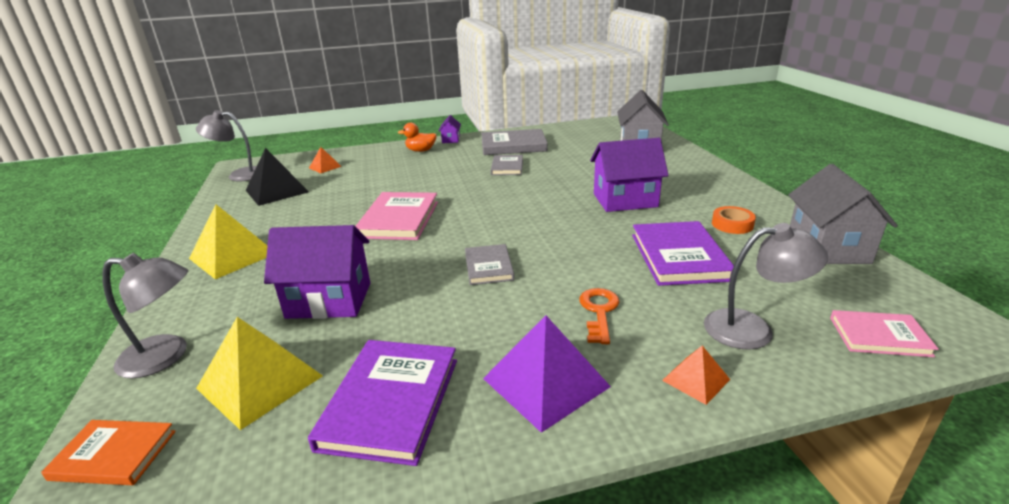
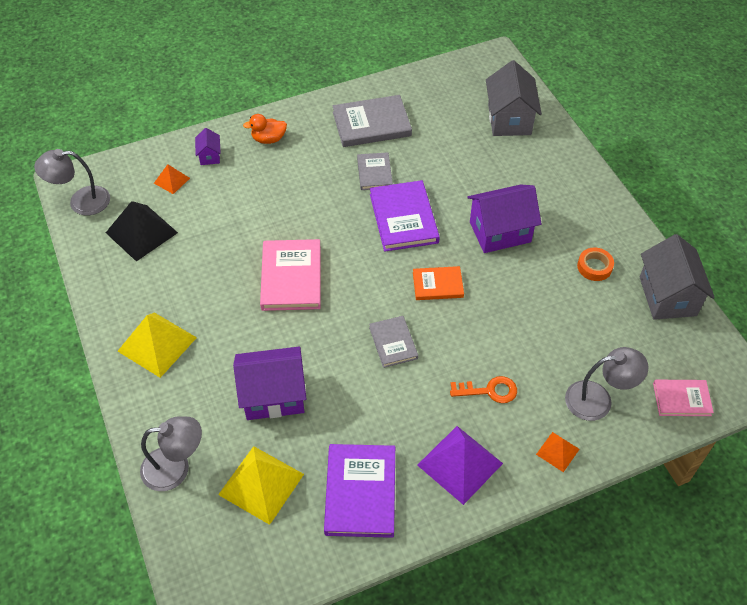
camera: 10 degrees left, 25 degrees up
orange book [41,420,176,485] -> orange book moved to [413,266,464,300]
purple house [439,115,461,143] -> purple house moved to [195,128,221,165]
orange key [579,288,619,344] -> orange key turned 90 degrees clockwise [450,376,517,403]
purple book [632,221,734,286] -> purple book moved to [370,180,440,252]

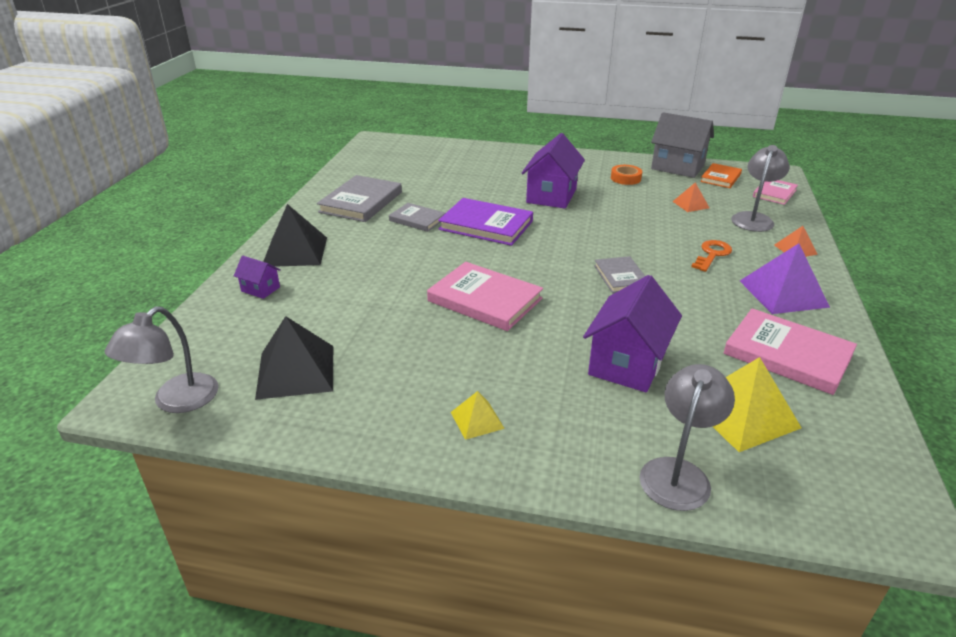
camera: 55 degrees left, 20 degrees down
yellow pyramid [118,312,197,378] -> yellow pyramid [451,391,505,440], size x0.52
orange pyramid [154,164,190,194] -> orange pyramid moved to [672,182,709,212]
orange duck [243,114,287,144] -> black pyramid [263,204,327,267]
purple book [324,444,395,538] -> pink book [724,308,857,395]
grey book [369,316,418,368] -> grey book turned 60 degrees clockwise [594,256,645,293]
orange book [413,266,464,300] -> orange book moved to [700,163,742,188]
grey house [486,60,542,136] -> none

